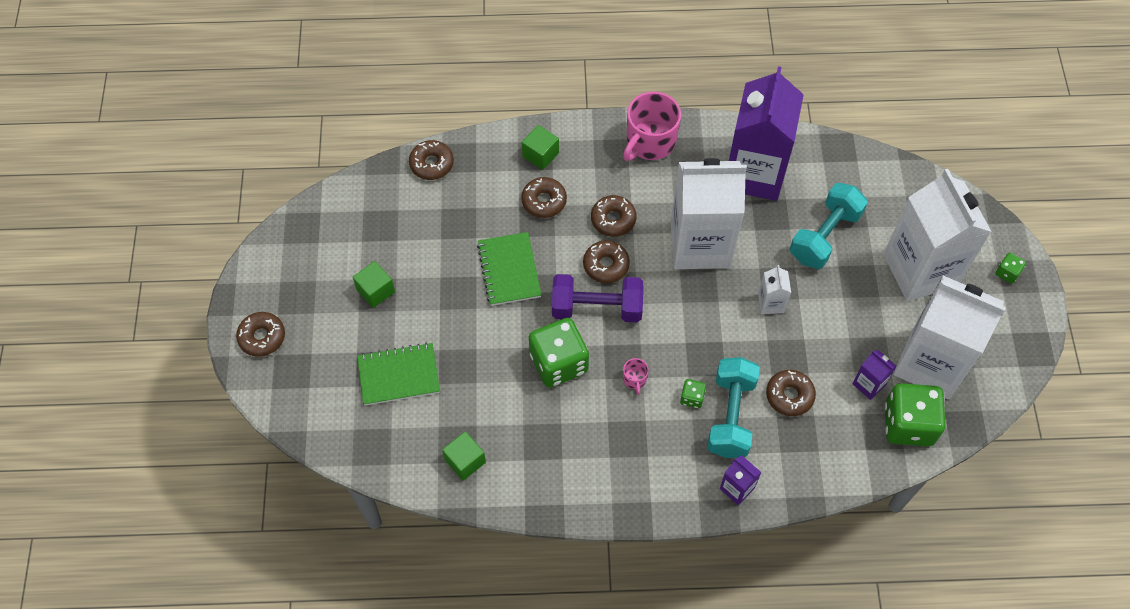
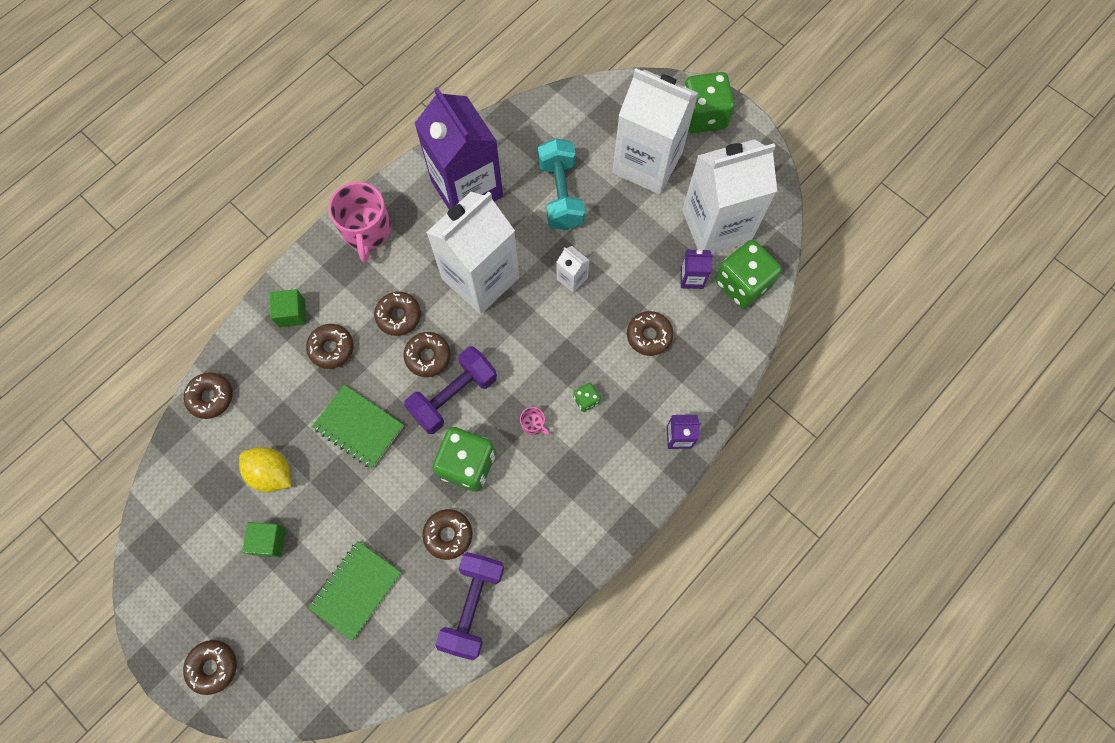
camera: 45 degrees left, 10 degrees up
green cube [442,431,486,481] -> purple dumbbell [435,552,504,660]
turquoise dumbbell [707,357,760,458] -> none
green dice [995,253,1026,284] -> green dice [684,72,735,133], size x2.24
none -> yellow lemon [239,447,291,492]
none -> brown donut [422,509,472,560]

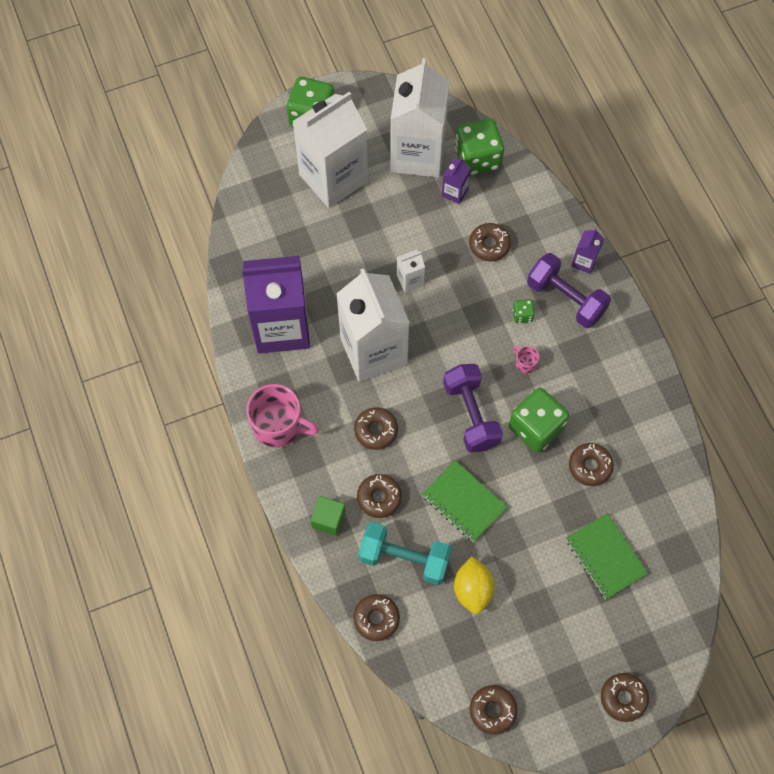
camera: 65 degrees left, 5 degrees down
yellow lemon [239,447,291,492] -> yellow lemon turned 60 degrees counterclockwise [454,556,495,614]
green cube [242,522,286,557] -> none
green notebook [312,385,404,468] -> green notebook turned 75 degrees clockwise [422,460,507,542]
brown donut [403,332,451,377] -> brown donut moved to [470,685,518,734]
purple dumbbell [435,552,504,660] -> purple dumbbell moved to [527,253,611,328]
pink mug [520,407,550,435] -> pink mug turned 105 degrees counterclockwise [513,346,539,373]
turquoise dumbbell [538,138,585,230] -> turquoise dumbbell moved to [359,522,452,585]

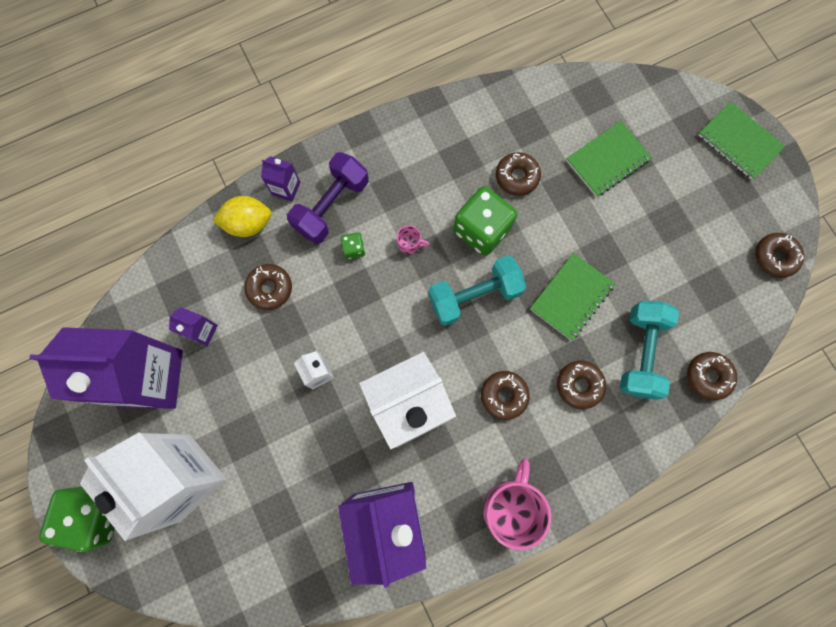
camera: 95 degrees left, 10 degrees up
green cube [310,496,346,536] -> none
white carton [390,58,449,178] -> purple carton [29,327,183,409]
purple dumbbell [443,364,503,453] -> turquoise dumbbell [428,255,526,326]
yellow lemon [454,556,495,614] -> yellow lemon moved to [213,196,272,237]
green dice [455,118,504,176] -> none
pink mug [513,346,539,373] -> pink mug turned 120 degrees counterclockwise [397,225,430,254]
brown donut [601,673,649,722] -> green notebook [698,101,785,180]

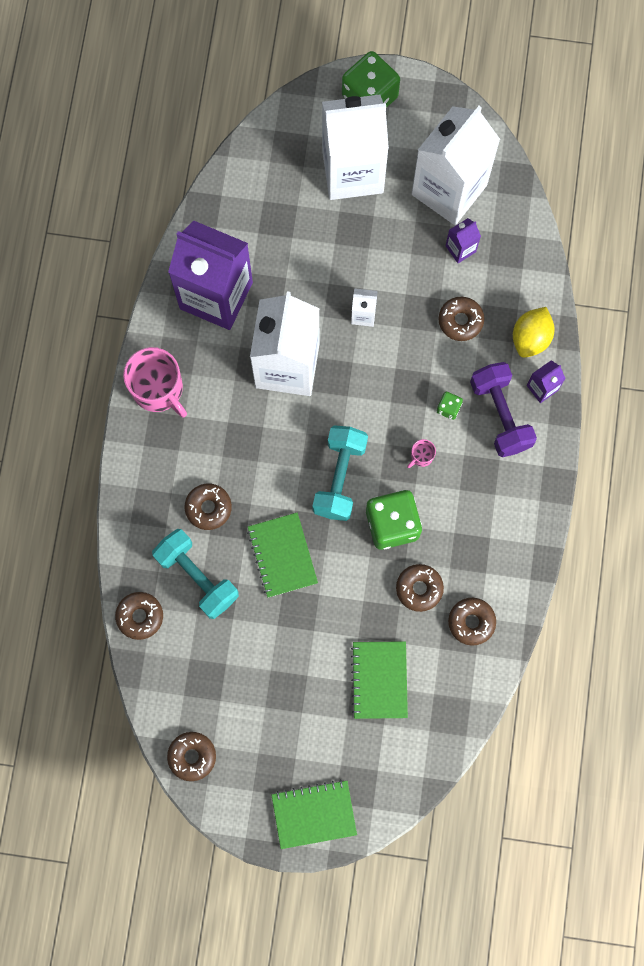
camera: 125 degrees right, 0 degrees up
purple carton [29,327,183,409] -> white carton [412,106,500,225]
brown donut [481,371,530,420] -> brown donut moved to [448,598,496,646]

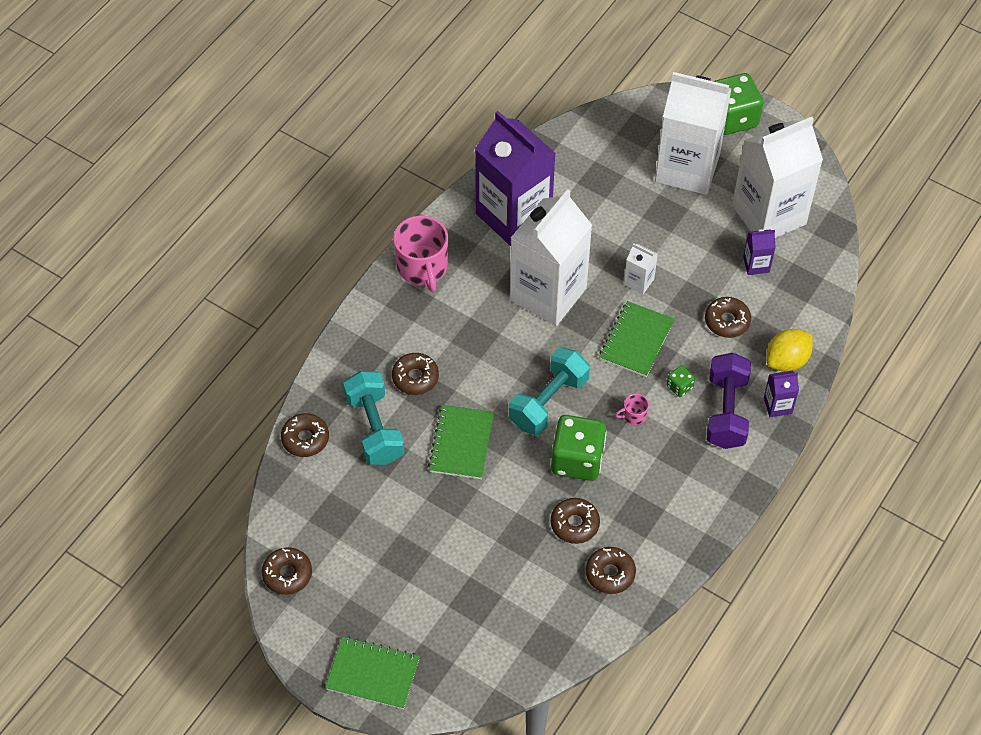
camera: 25 degrees right, 20 degrees down
green notebook [351,641,408,719] -> green notebook moved to [599,301,674,377]

